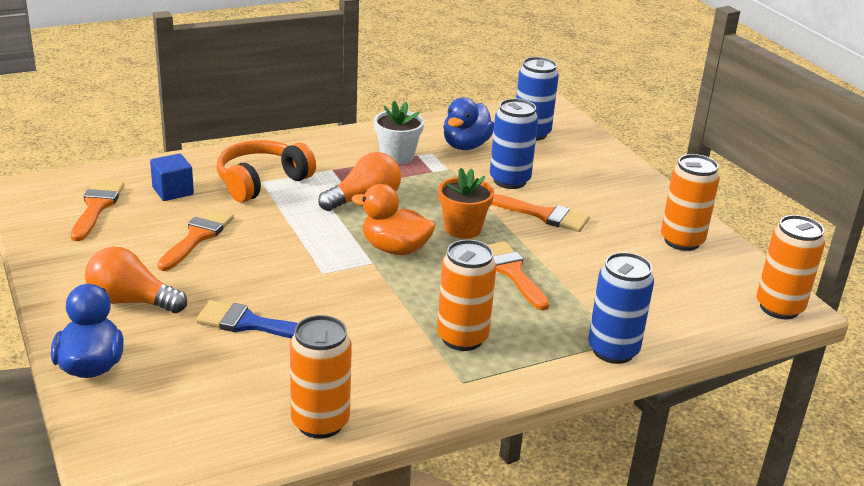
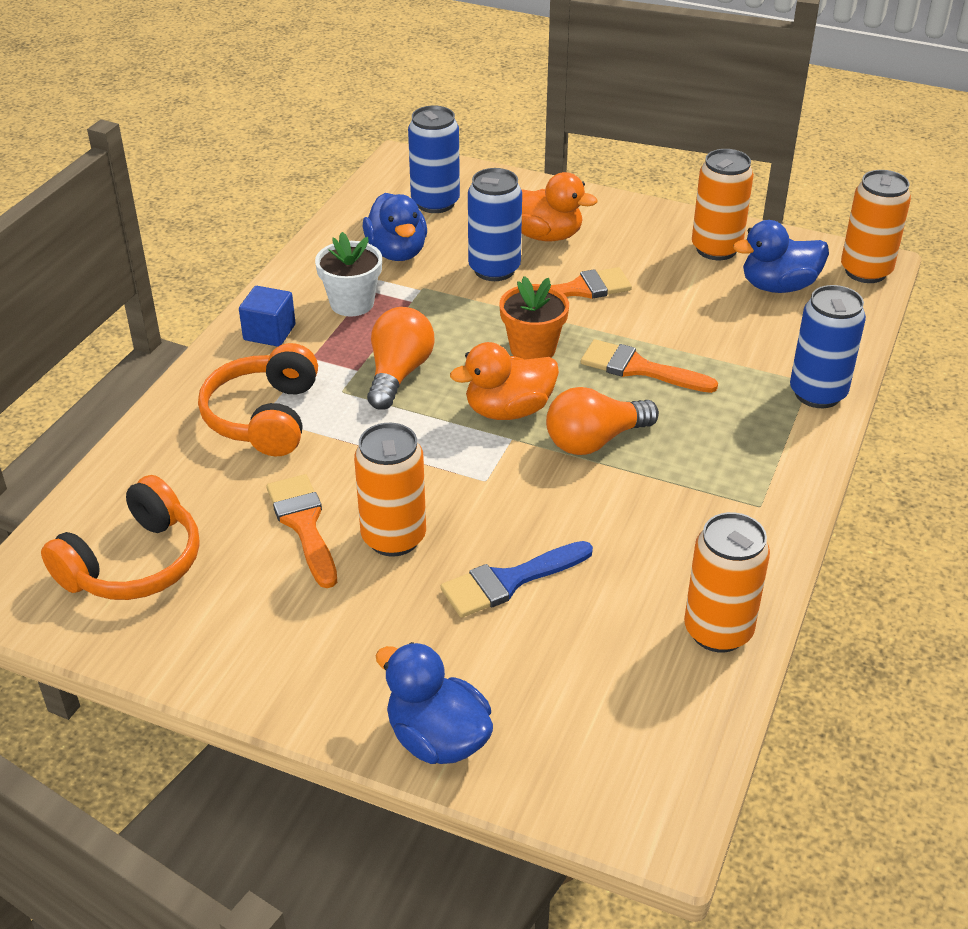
camera: 40 degrees left, 10 degrees up
orange brush [71,180,124,241] -> orange headphones [41,475,200,600]
orange light bulb [85,247,187,313] -> orange light bulb moved to [546,387,659,455]
blue cube [150,153,194,201] -> blue cube moved to [239,286,295,347]
orange can [437,240,496,351] -> orange can moved to [354,423,426,557]
none -> orange duck [521,172,598,241]
none -> blue duck [733,220,829,293]

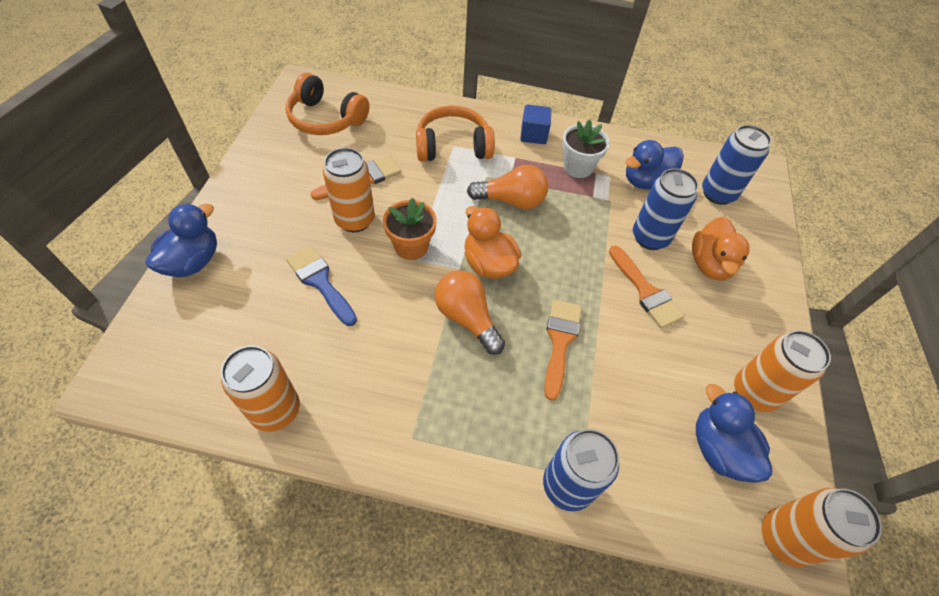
camera: 75 degrees right, 15 degrees up
orange flower pot [499,276,569,360] -> orange flower pot moved to [383,198,437,260]

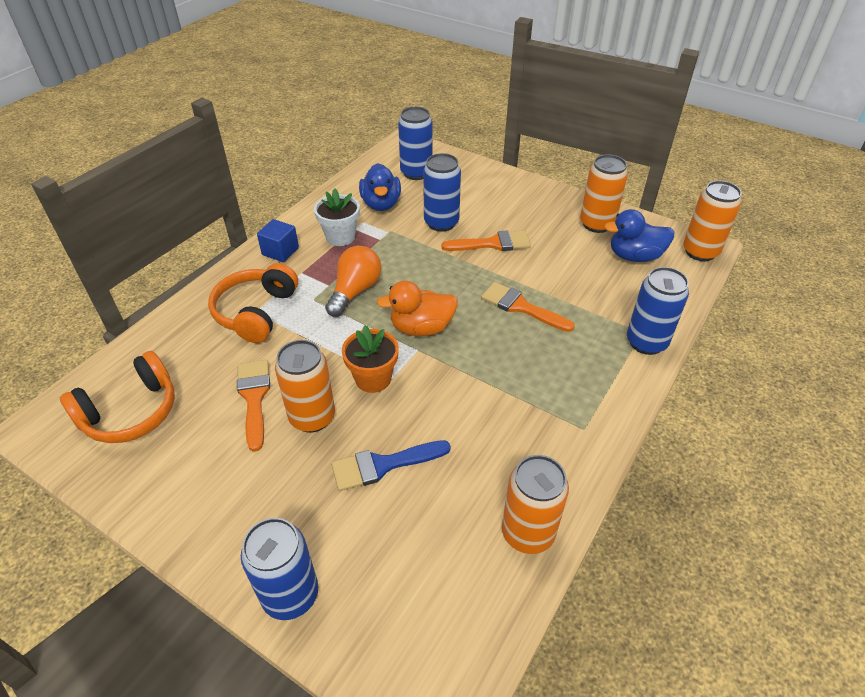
camera: 65 degrees left, 10 degrees down
blue duck [146,203,217,277] -> blue can [241,518,318,620]
orange light bulb [435,271,505,355] -> none
orange duck [692,217,750,280] -> none

